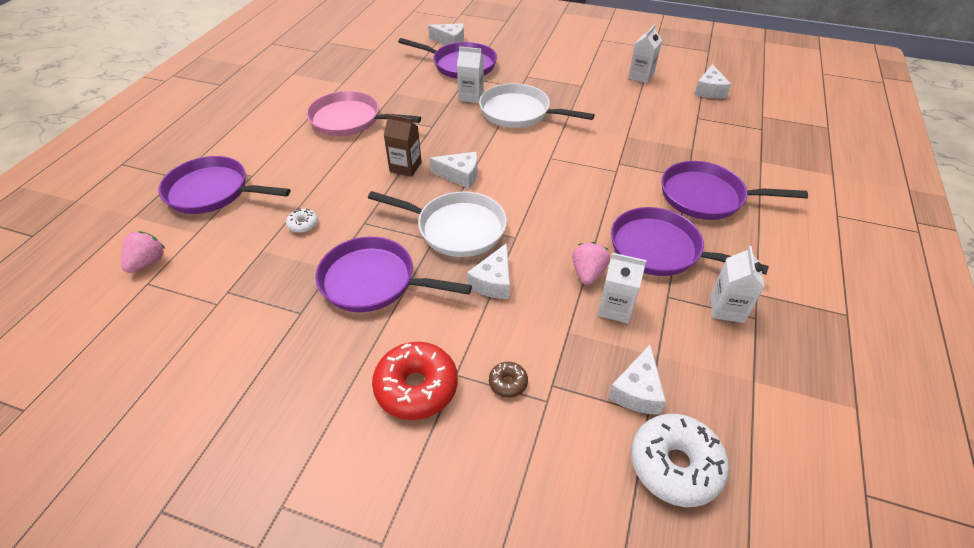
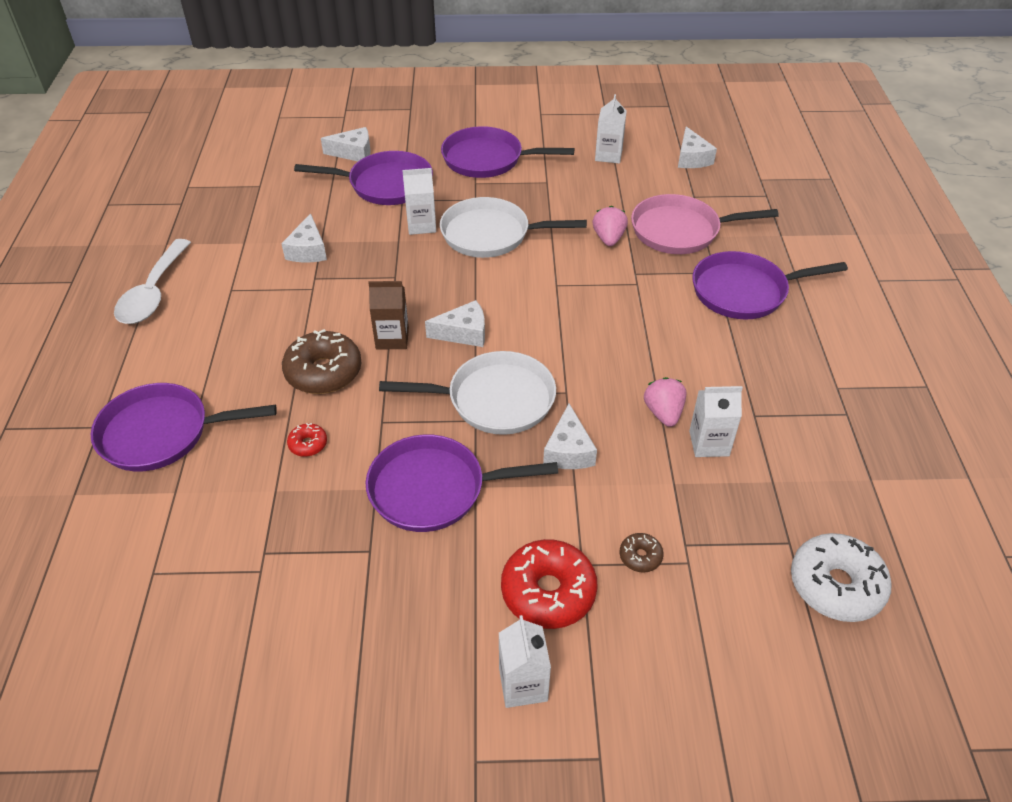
camera: 20 degrees left, 0 degrees up
pink strawberry [121,231,165,273] -> pink strawberry moved to [593,206,628,246]
white donut [286,208,318,233] -> red donut [287,423,327,457]
pink pan [306,91,421,136] -> pink pan moved to [631,194,779,254]
white cheese [608,345,666,415] -> white cheese moved to [281,213,327,262]
purple pan [611,207,769,276] -> purple pan moved to [441,126,574,178]
white carton [710,246,765,323] -> white carton moved to [499,615,551,708]
none -> white spoon [114,239,191,324]
none -> brown donut [282,329,361,394]

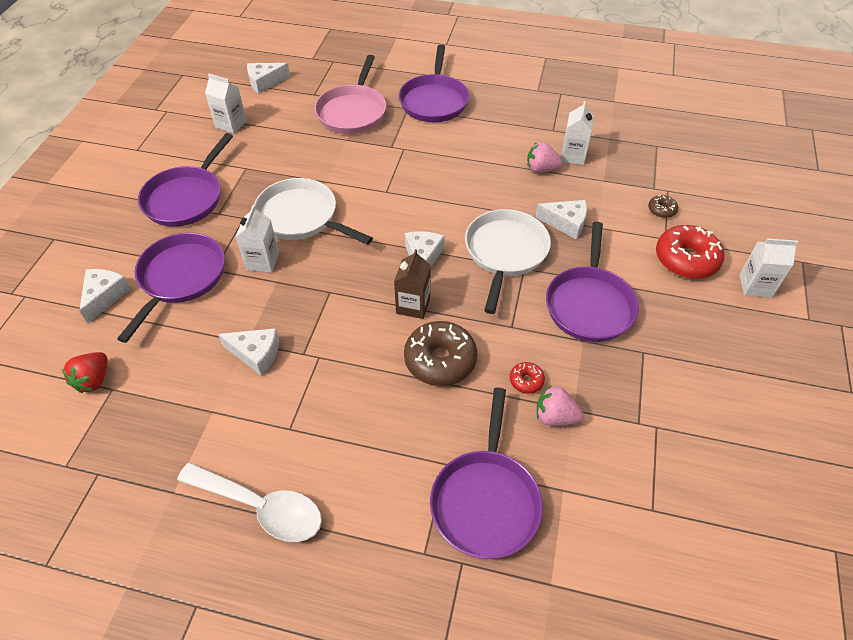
camera: 75 degrees left, 5 degrees up
white pan [440,197,587,258] -> white pan turned 105 degrees clockwise [254,178,373,245]
pink strawberry [593,206,628,246] -> pink strawberry moved to [537,385,584,426]
white cheese [678,126,717,168] -> white cheese turned 150 degrees clockwise [247,63,290,94]
white donut [791,533,892,622] -> none
none -> red strawberry [62,352,107,393]

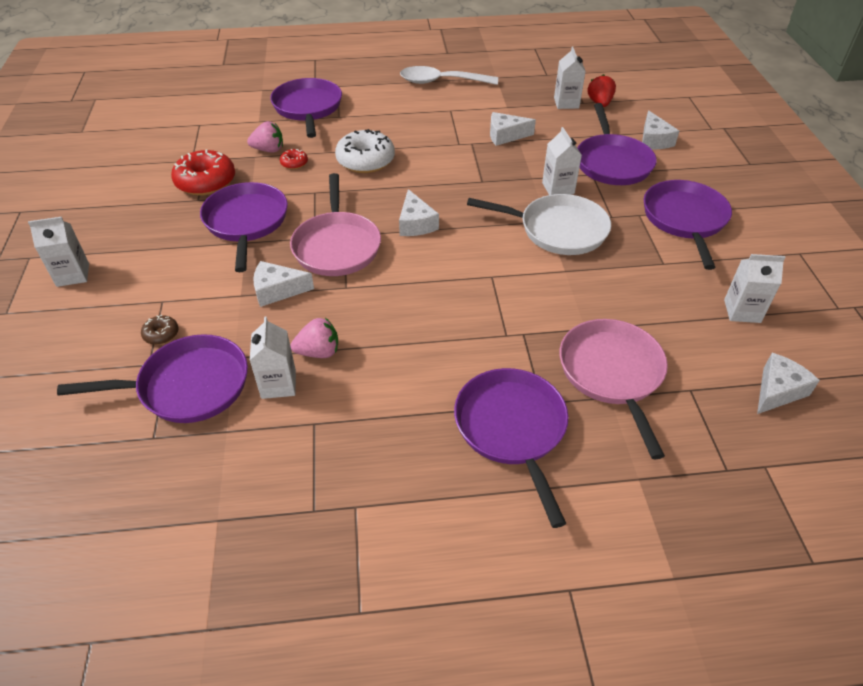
camera: 160 degrees right, 5 degrees down
brown carton [394,249,431,319] -> none
brown donut [404,321,477,386] -> white donut [335,129,395,173]
white pan [465,209,551,314] -> pink pan [290,173,381,276]
red donut [656,225,724,279] -> red donut moved to [171,149,235,196]
none -> purple pan [57,334,248,423]
none -> white carton [554,47,586,109]

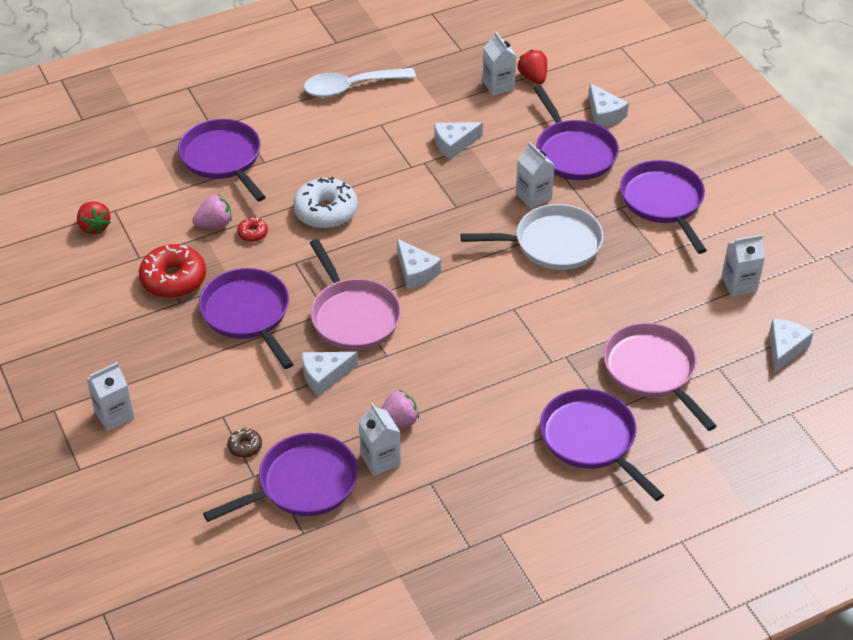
camera: 20 degrees left, 0 degrees up
none -> red strawberry [77,201,111,234]

